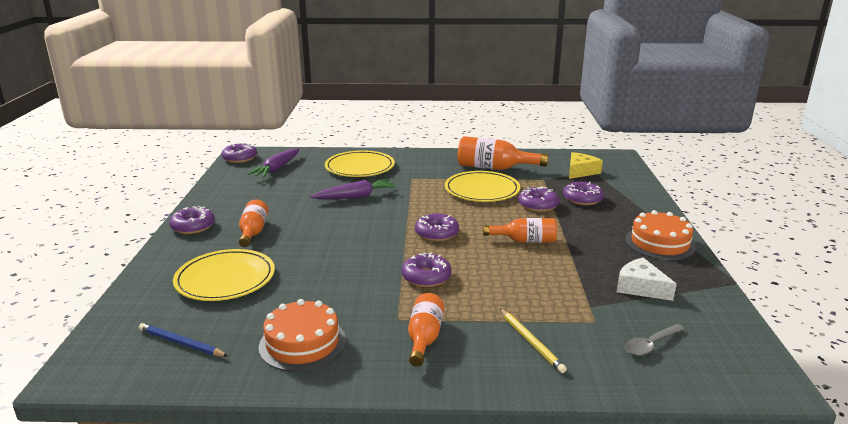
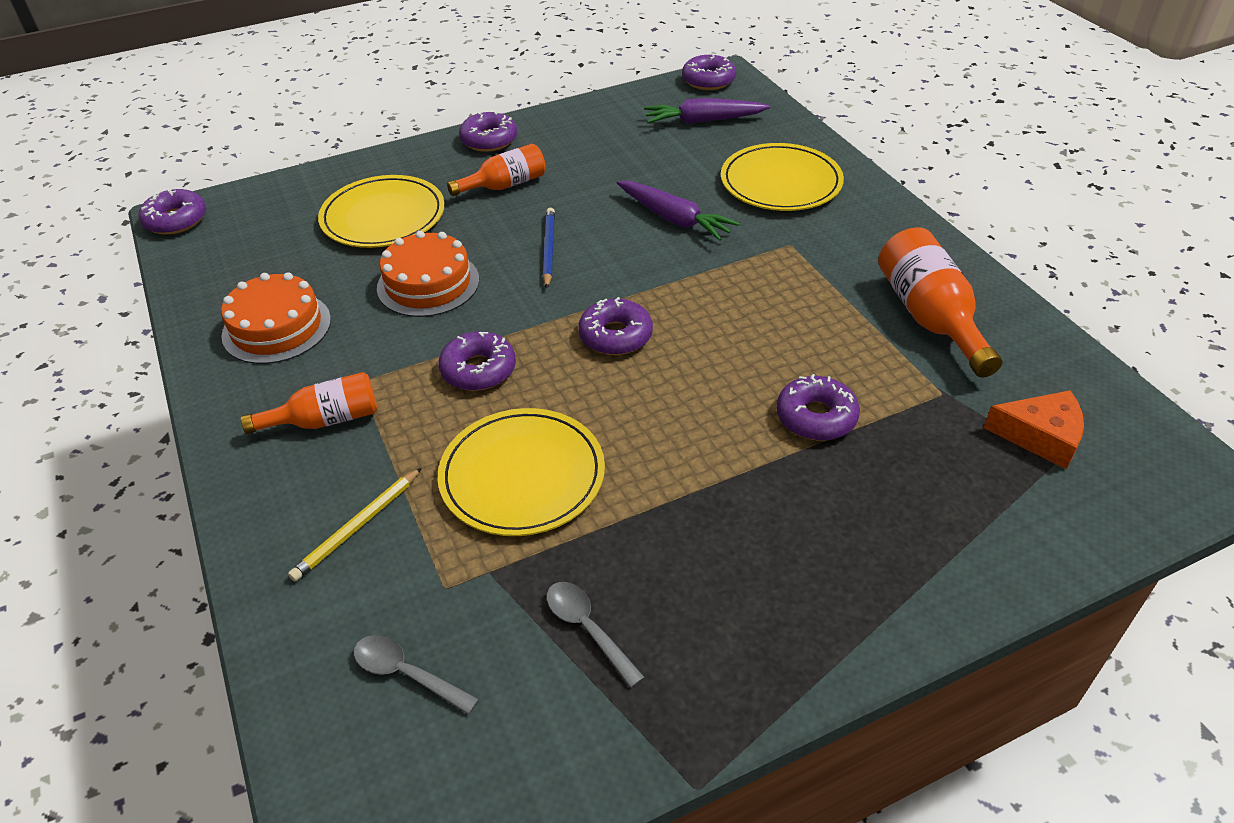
camera: 65 degrees right, 20 degrees up
blue pencil [139,323,228,357] -> blue pencil moved to [543,208,555,289]
yellow plate [445,171,520,202] -> yellow plate moved to [438,408,605,536]
orange bottle [483,218,557,243] -> none
purple donut [563,182,604,205] -> purple donut moved to [139,188,206,235]
yellow cheese [569,152,603,179] -> orange cheese [983,390,1084,469]
white cheese [617,258,677,301] -> grey spoon [547,582,645,688]
orange cake [625,210,696,260] -> orange cake moved to [377,231,479,317]

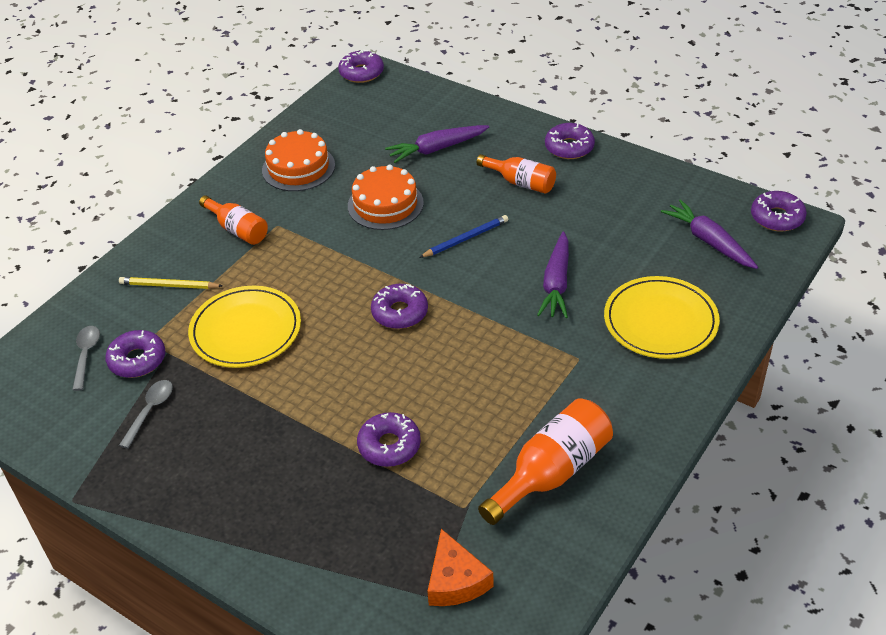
camera: 60 degrees right, 0 degrees up
yellow plate [318,175,445,248] -> purple carrot [385,125,489,163]
purple donut [438,331,516,391] -> purple donut moved to [105,330,165,378]

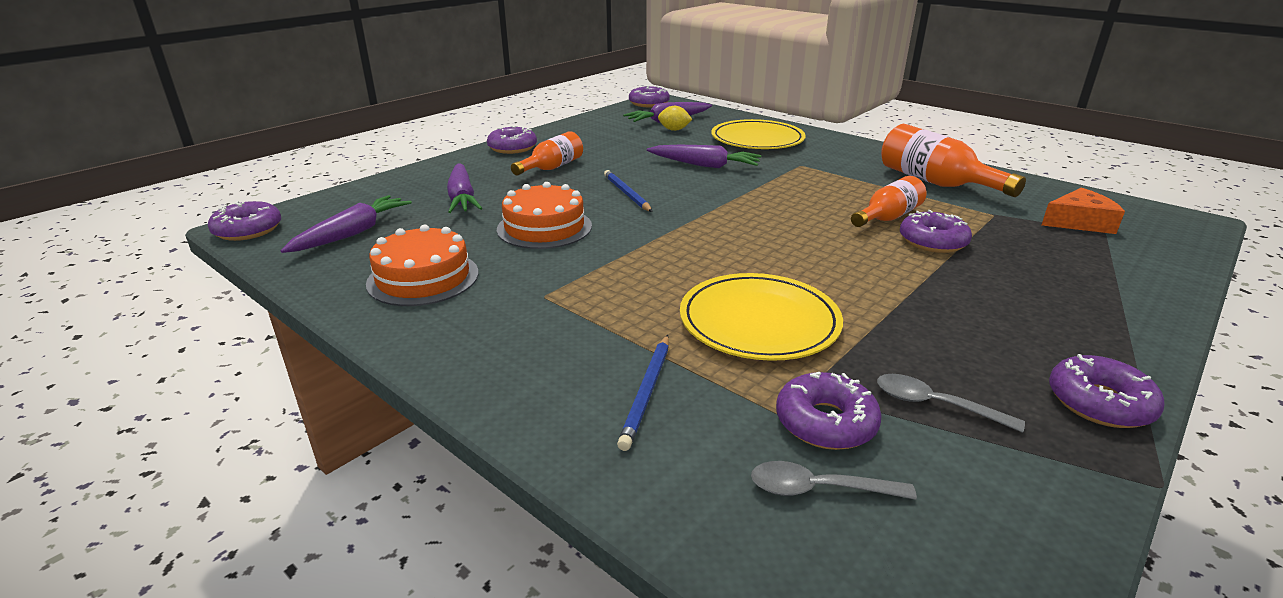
camera: 85 degrees left, 15 degrees down
yellow pencil [119,277,222,289] -> blue pencil [617,335,669,451]
orange bottle [199,195,268,245] -> orange bottle moved to [851,176,926,227]
purple donut [371,284,428,329] -> purple donut moved to [1049,354,1165,428]
none -> purple carrot [280,195,412,253]
none -> yellow lemon [658,106,692,131]

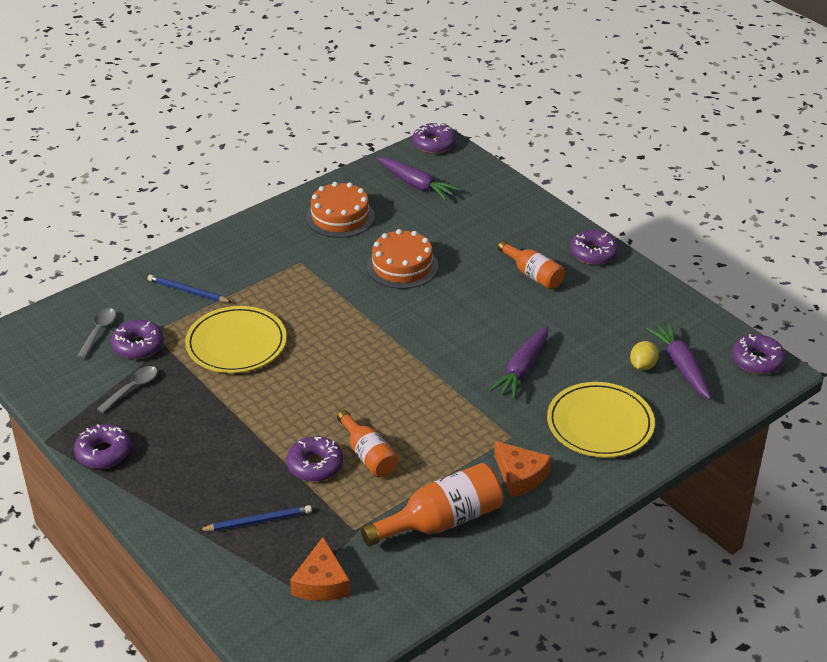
camera: 100 degrees right, 10 degrees up
purple carrot [447,163,482,213] -> none
blue pencil [604,170,653,212] -> blue pencil moved to [198,505,312,531]
none -> orange cheese [494,441,551,498]

